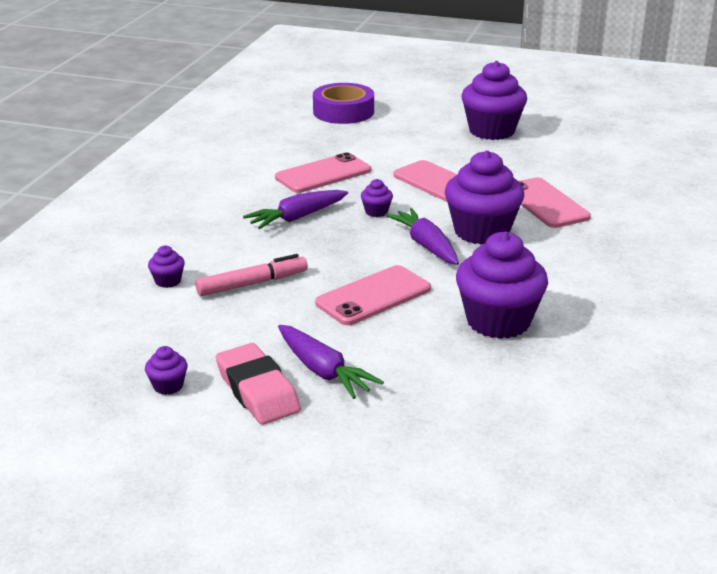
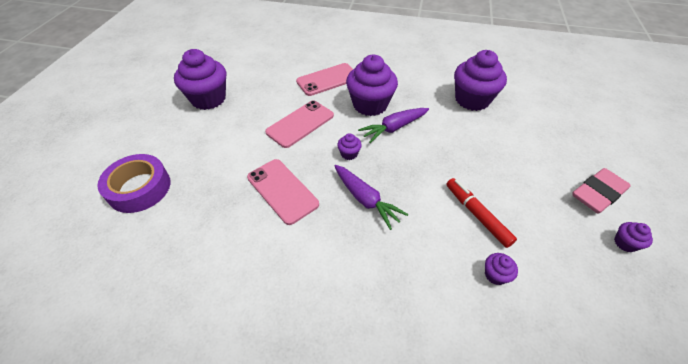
camera: 95 degrees left, 20 degrees up
pink marker [195,254,308,296] -> red marker [446,178,517,248]
purple carrot [278,325,384,399] -> none
pink phone [315,265,431,325] -> none

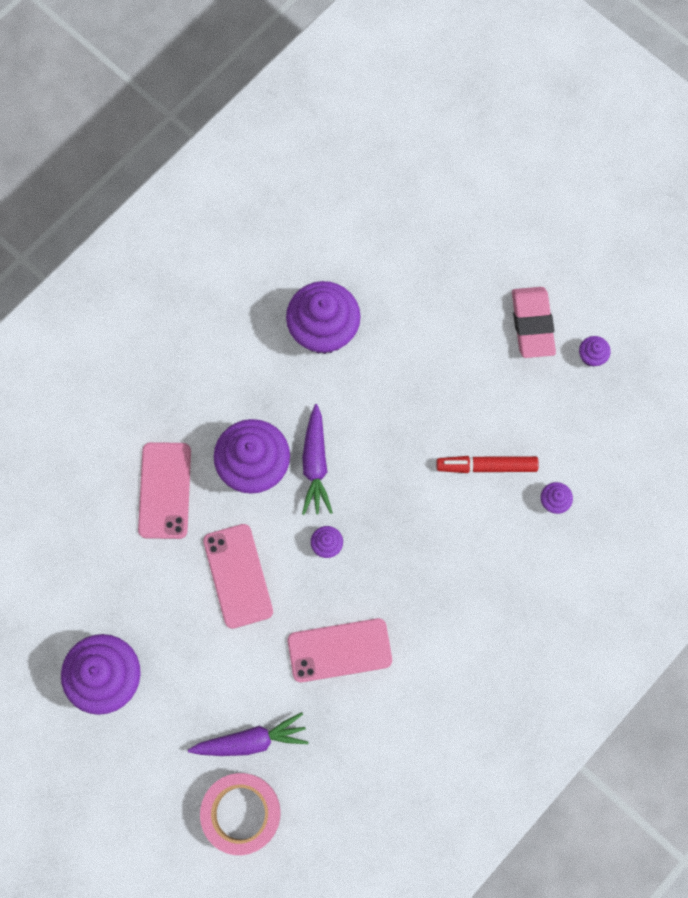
camera: 60 degrees left, 25 degrees up
purple tape [97,154,170,213] -> pink tape [200,773,281,855]
purple carrot [334,165,408,230] -> purple carrot moved to [188,712,309,756]

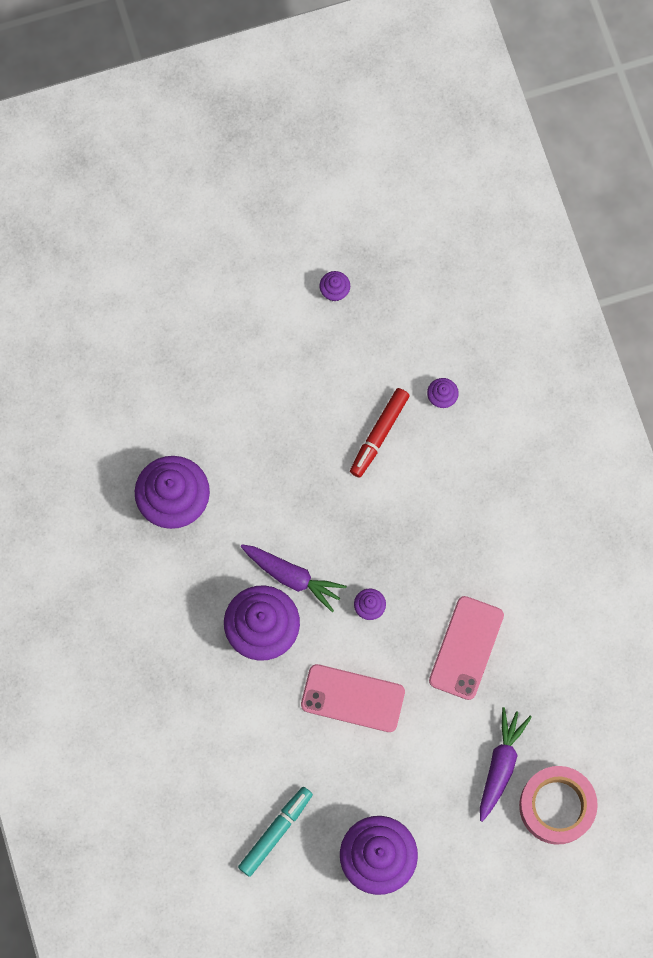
camera: 60 degrees left, 0 degrees up
pink phone [138,442,191,539] -> none
pink eraser [512,287,556,358] -> none
none -> turquoise marker [238,787,313,877]

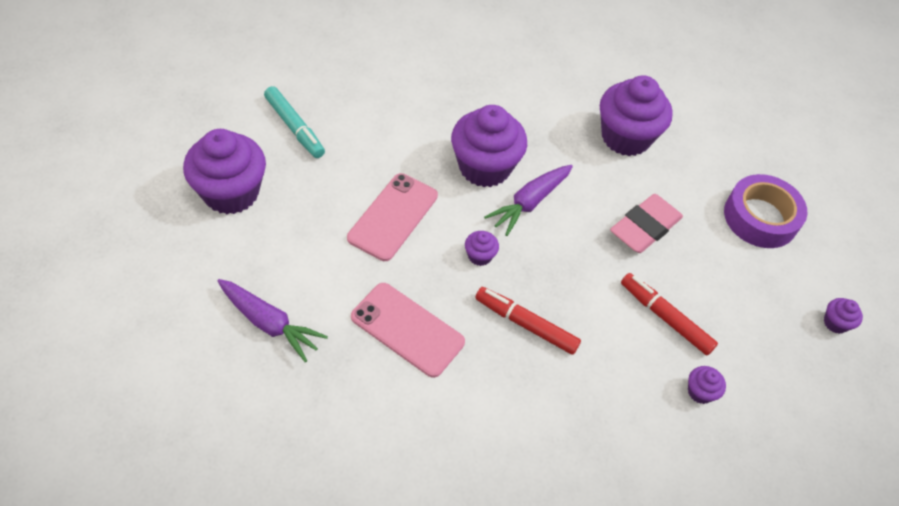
camera: 100 degrees right, 20 degrees down
pink tape [519,766,598,845] -> none
none -> red marker [475,287,581,355]
none -> pink eraser [610,194,683,253]
none -> purple tape [724,174,807,248]

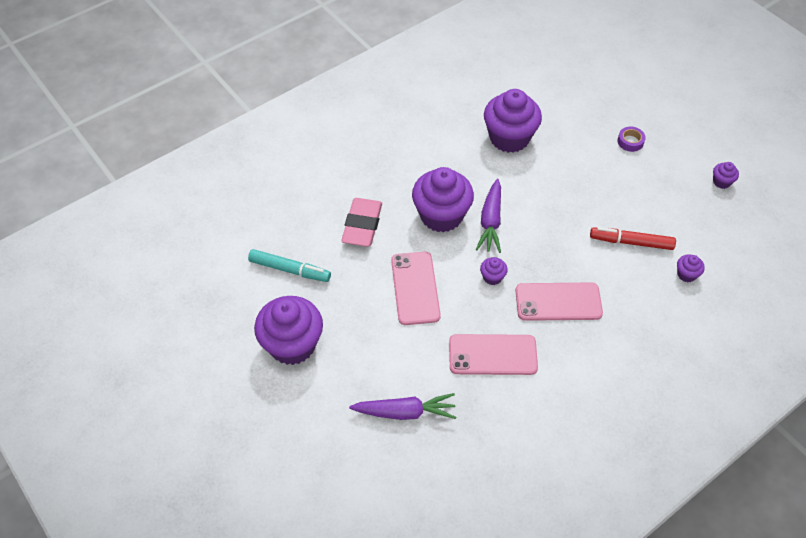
camera: 30 degrees left, 0 degrees up
red marker [475,287,581,355] -> pink phone [515,283,603,321]
pink eraser [610,194,683,253] -> pink eraser moved to [341,198,382,247]
purple tape [724,174,807,248] -> purple tape [617,126,646,152], size x0.47

